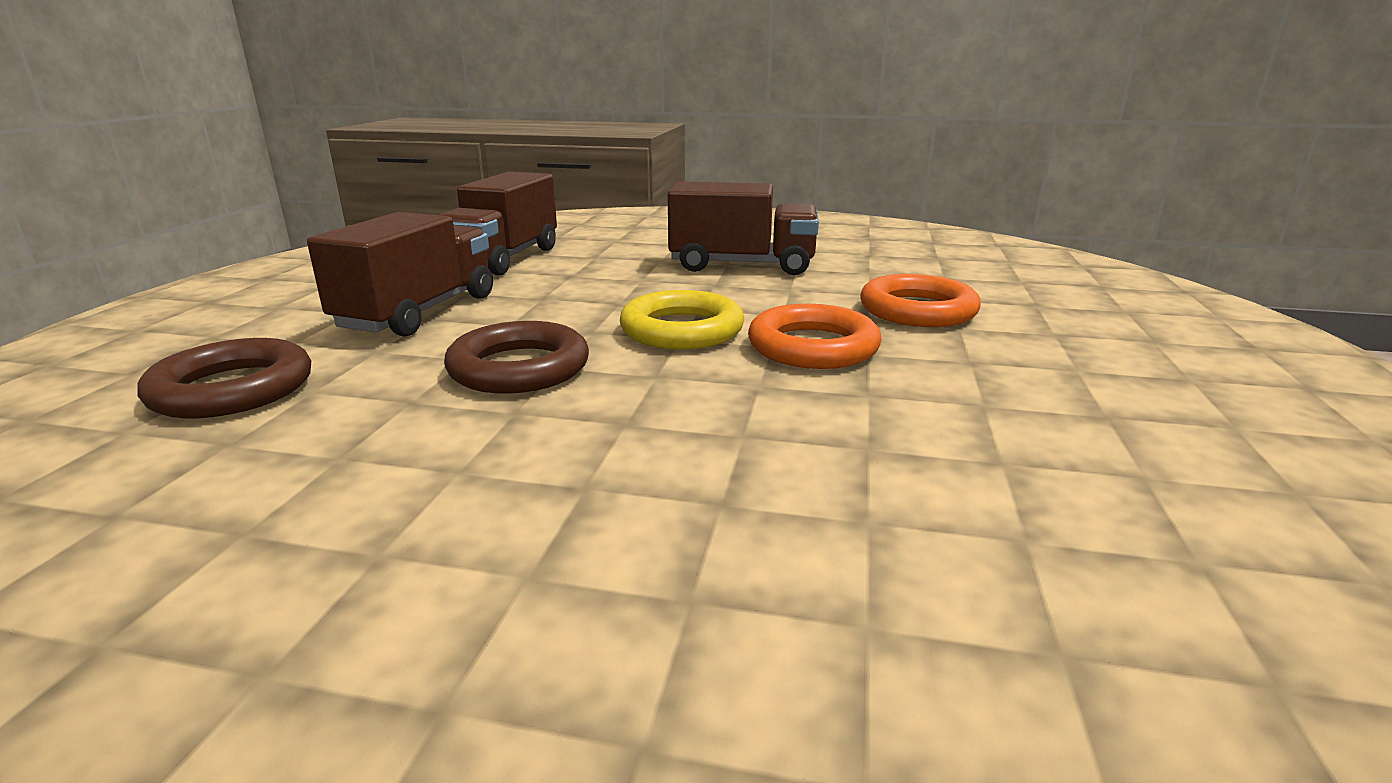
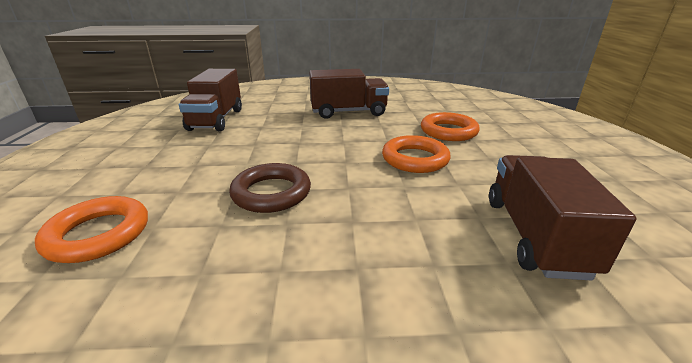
camera: 15 degrees left, 5 degrees up
brown ring [138,338,311,418] -> orange ring [35,196,148,263]
brown truck [307,212,493,336] -> brown truck moved to [489,155,637,280]
yellow ring [620,290,744,350] -> none

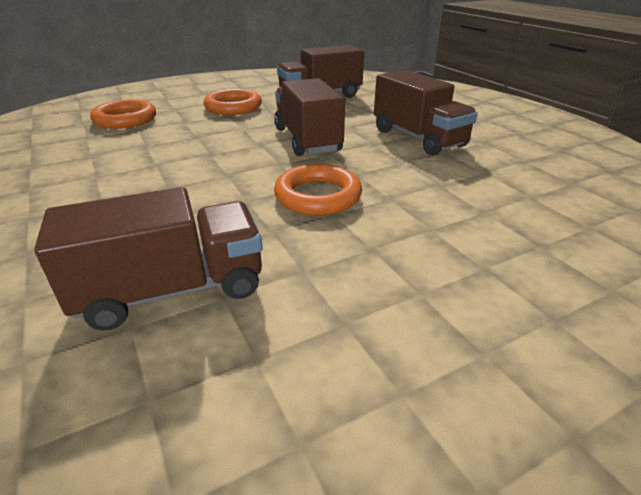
camera: 65 degrees right, 5 degrees up
brown ring [229,163,311,213] -> none
orange ring [421,112,480,141] -> orange ring moved to [204,89,262,115]
none -> brown truck [274,78,345,156]

